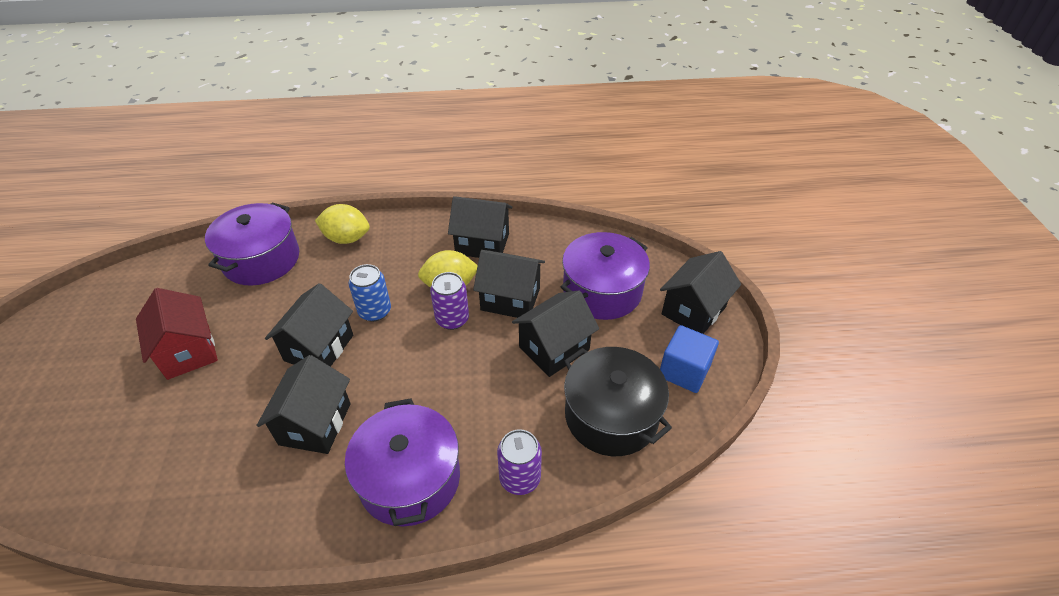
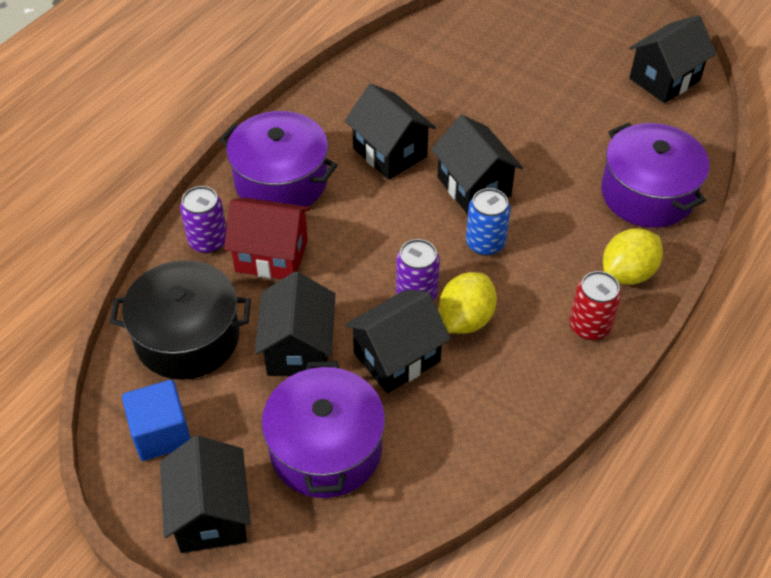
camera: 130 degrees right, 5 degrees up
red house [136,288,218,380] -> red house moved to [224,197,311,279]
black house [448,196,512,258] -> black house moved to [629,15,716,103]
none -> red can [569,271,621,340]

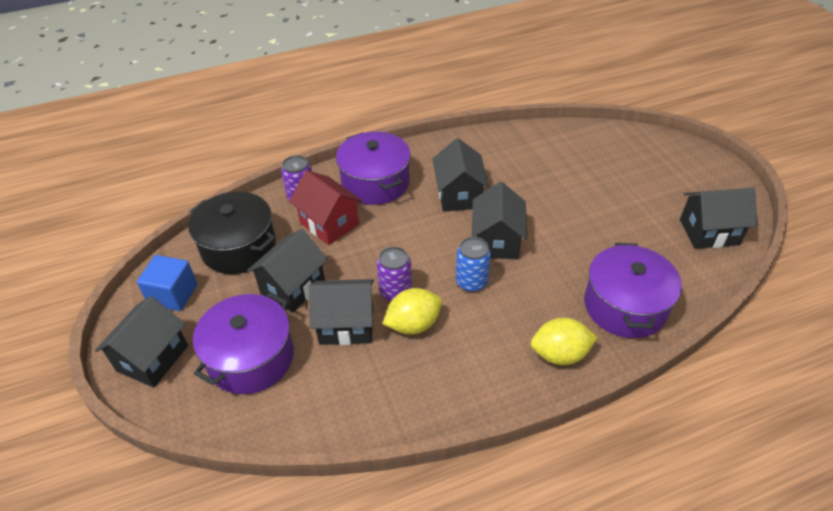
camera: 35 degrees right, 5 degrees down
red can [569,271,621,340] -> none

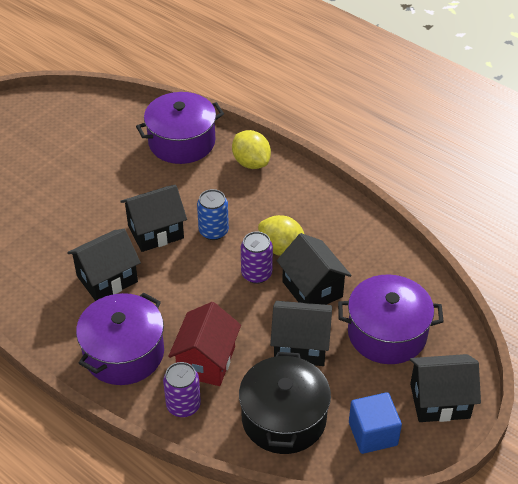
camera: 120 degrees left, 0 degrees up
black house [680,188,757,249] -> none

